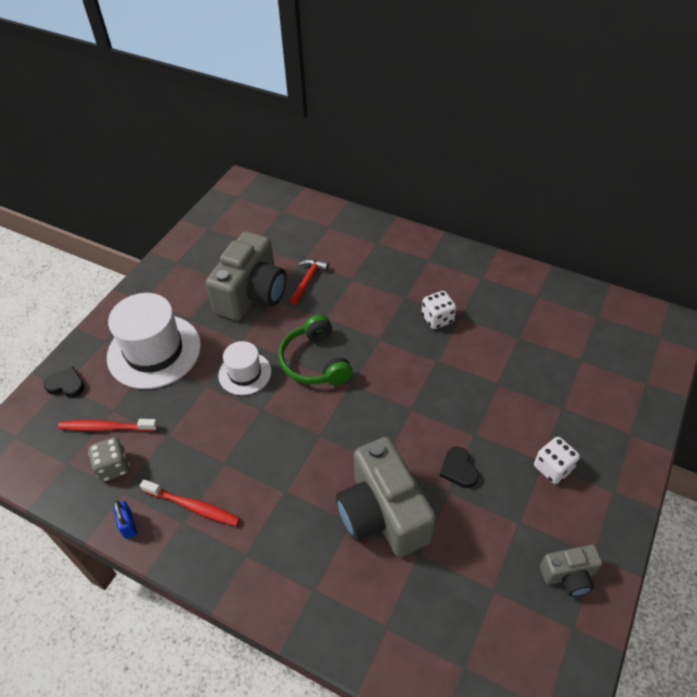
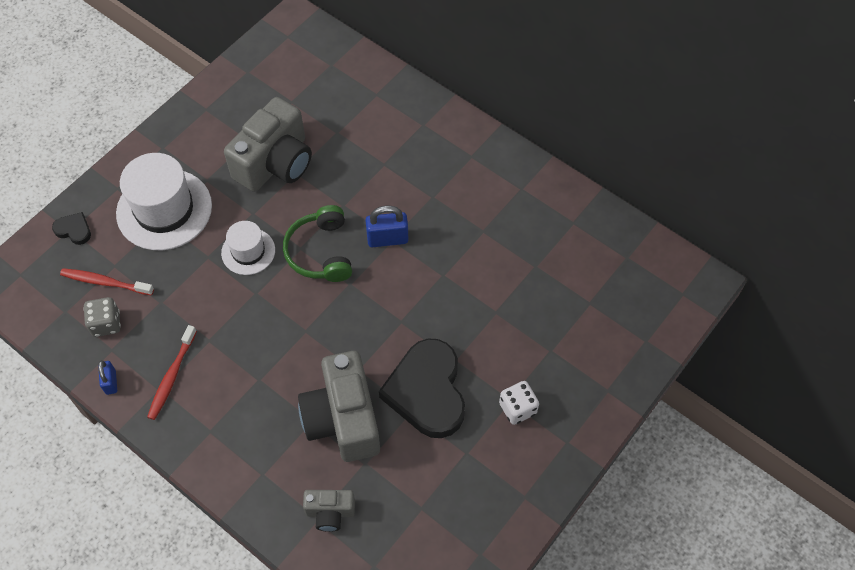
camera: 10 degrees right, 10 degrees up
red toothbrush [140,479,240,526] -> red toothbrush turned 75 degrees clockwise [147,325,197,420]
red hammer [290,259,329,304] -> none
white dice [422,291,456,329] -> none
black heart [440,446,479,488] -> black heart [379,339,465,438], size x2.35
grey camera [540,545,603,597] -> grey camera moved to [303,490,355,532]
none -> blue padlock [365,206,409,247]

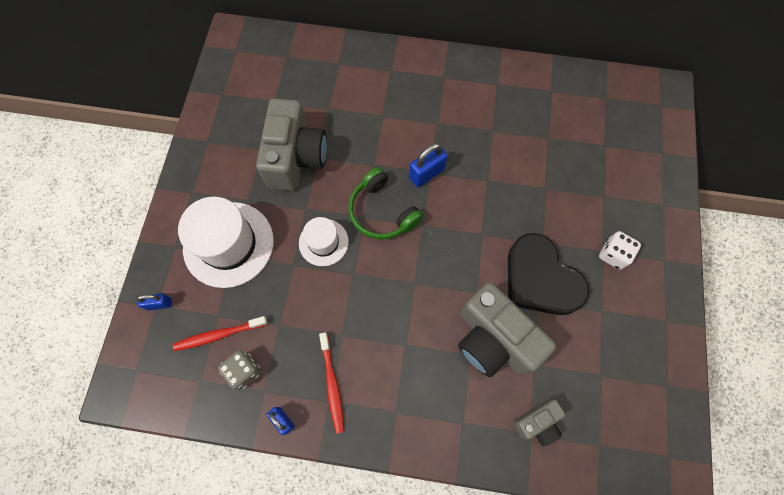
camera: 30 degrees left, 10 degrees up
black heart [52,212,91,245] -> blue padlock [136,293,172,310]

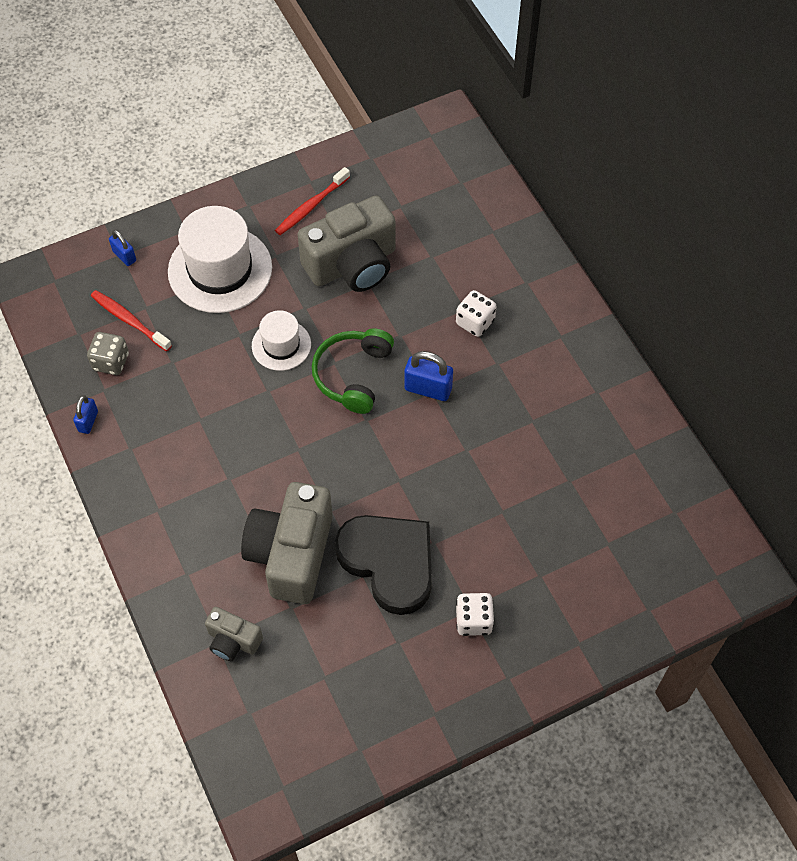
camera: 55 degrees right, 10 degrees down
red toothbrush [319,332,344,433] -> red toothbrush moved to [275,167,350,235]
black heart [508,233,589,315] -> black heart turned 120 degrees clockwise [335,515,432,615]
none -> white dice [456,290,496,337]

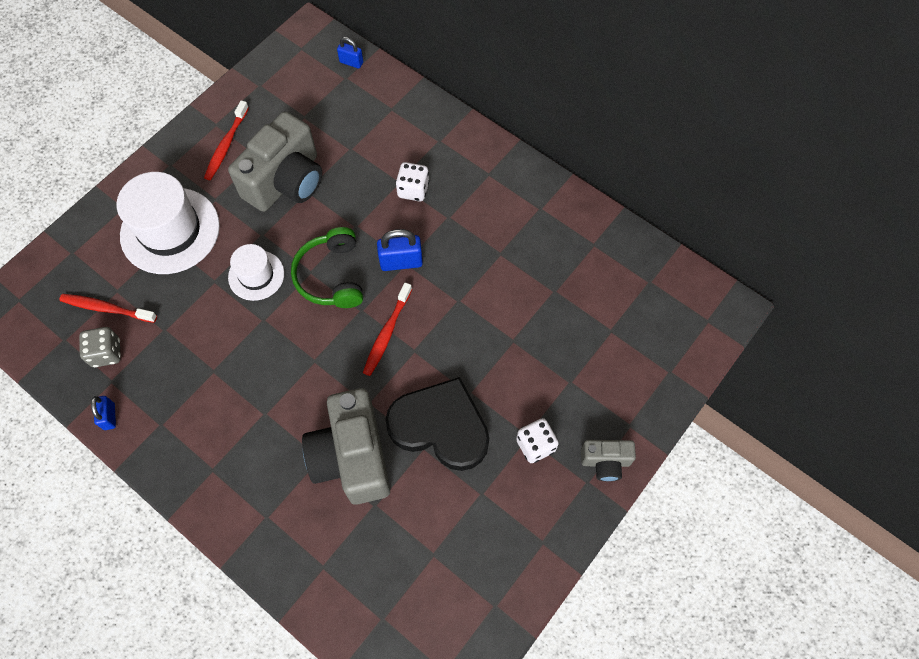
camera: 25 degrees left, 5 degrees up
blue padlock [109,230,136,266] -> blue padlock moved to [337,37,363,69]
grey camera [205,607,263,661] -> grey camera moved to [581,440,636,481]
none -> red toothbrush [363,282,412,376]

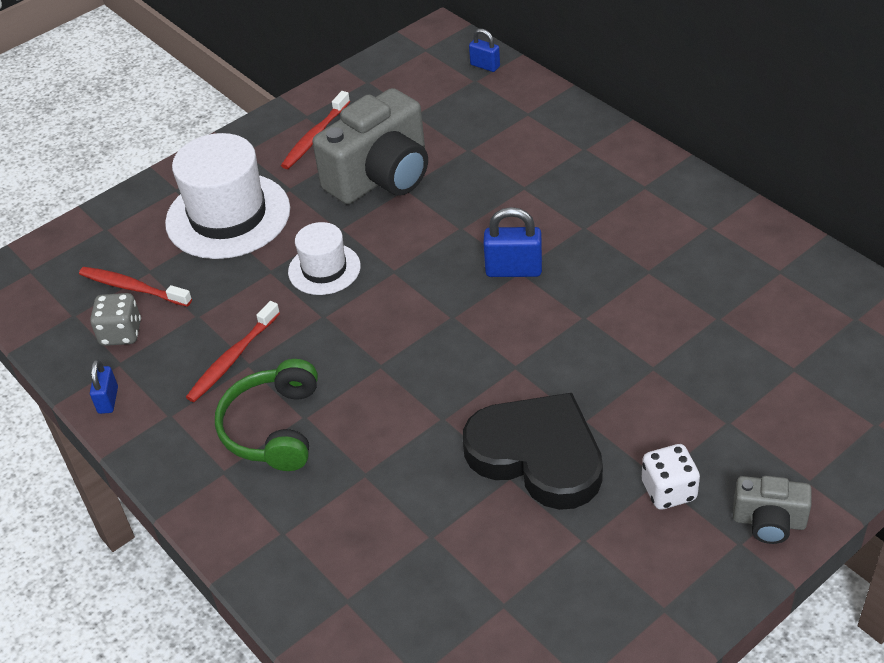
camera: 15 degrees right, 20 degrees down
green headphones [291,227,363,308] -> green headphones moved to [215,359,318,471]
grey camera [302,388,390,505] -> none
red toothbrush [363,282,412,376] -> red toothbrush moved to [186,301,280,402]
white dice [396,162,429,201] -> none

